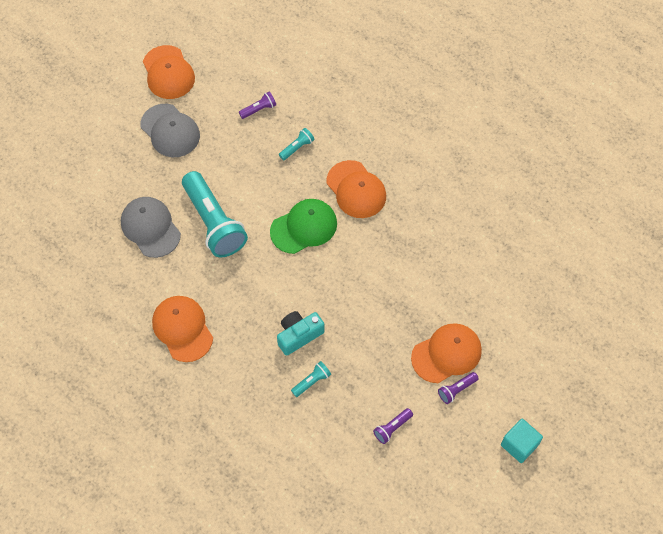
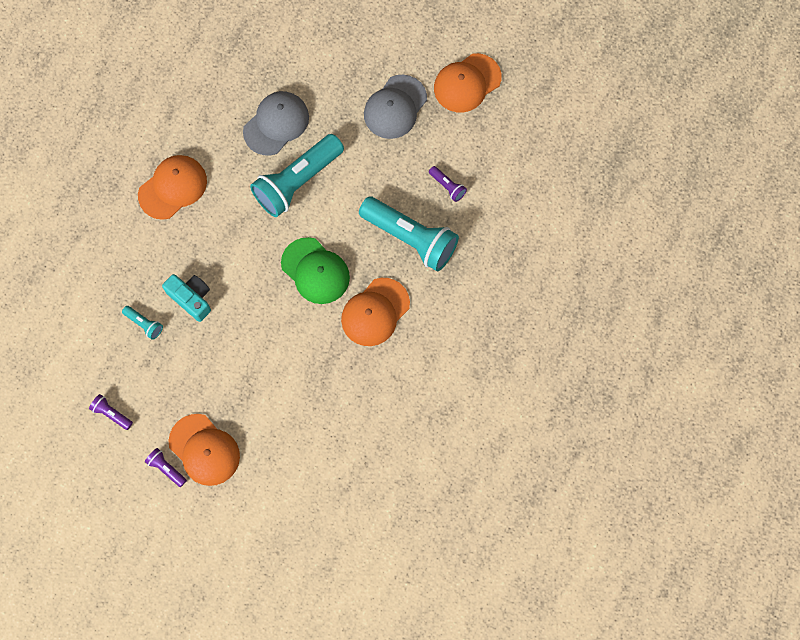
camera: 75 degrees right, 10 degrees up
turquoise flashlight [279,128,315,160] -> turquoise flashlight [359,197,459,271], size x2.37
turquoise cube [501,419,543,463] -> none

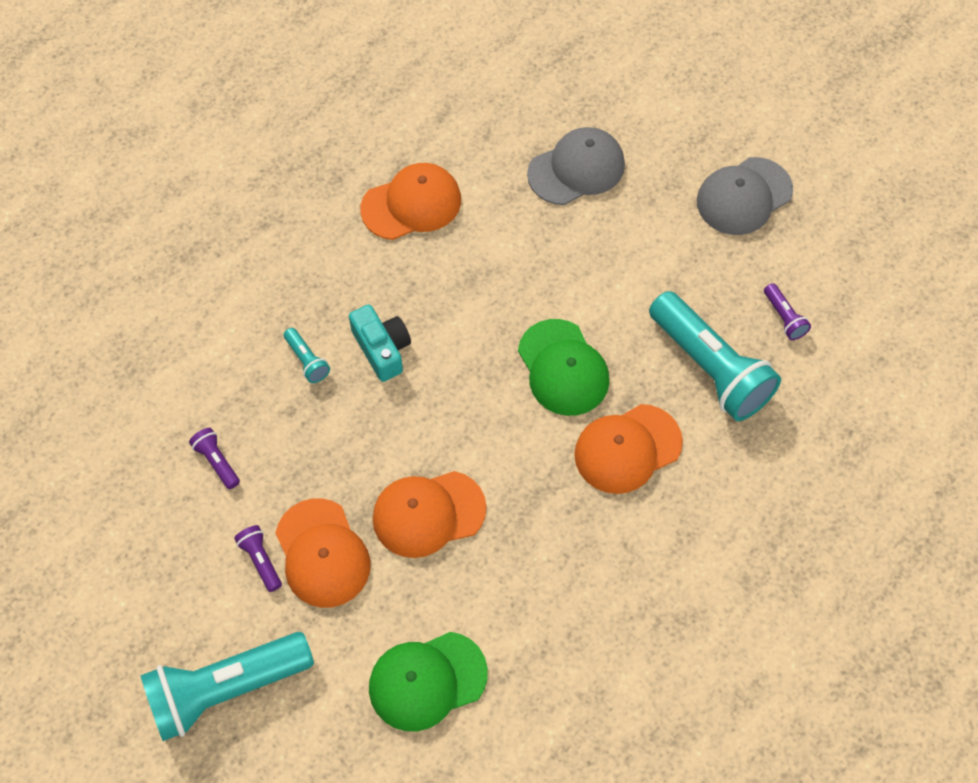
camera: 20 degrees right, 10 degrees down
turquoise flashlight [250,134,344,217] -> turquoise flashlight moved to [140,632,314,741]
orange cap [434,53,502,112] -> orange cap moved to [373,471,486,558]
none -> green cap [369,632,488,731]

